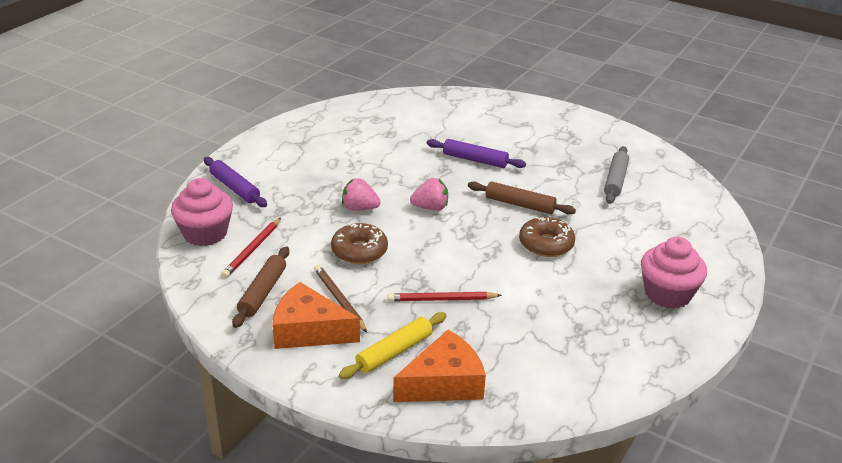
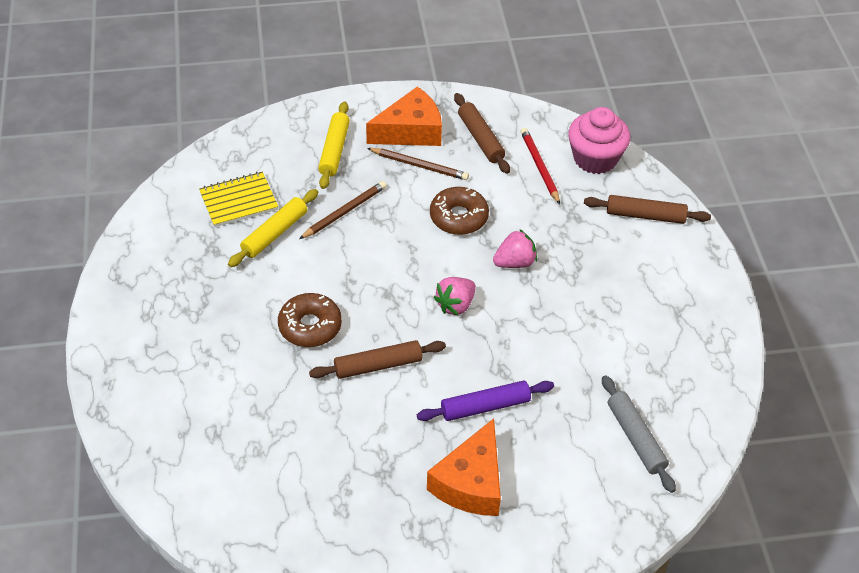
camera: 140 degrees right, 15 degrees up
purple rolling pin [204,157,267,207] -> brown rolling pin [584,195,711,224]
red pencil [387,292,502,302] -> brown pencil [299,181,387,239]
orange cheese [393,330,486,402] -> orange cheese moved to [427,418,501,516]
grey rolling pin [604,146,629,204] -> grey rolling pin moved to [602,375,676,493]
pink cupcake [641,237,707,309] -> none
none -> yellow notebook [199,172,278,227]
none -> yellow rolling pin [228,189,318,267]

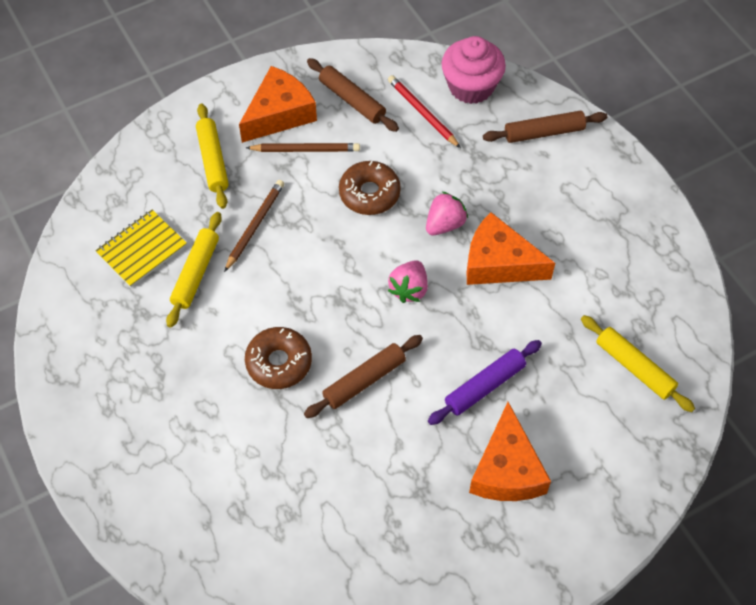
camera: 20 degrees left, 10 degrees up
grey rolling pin [602,375,676,493] -> yellow rolling pin [581,315,695,412]
none -> orange cheese [467,212,555,285]

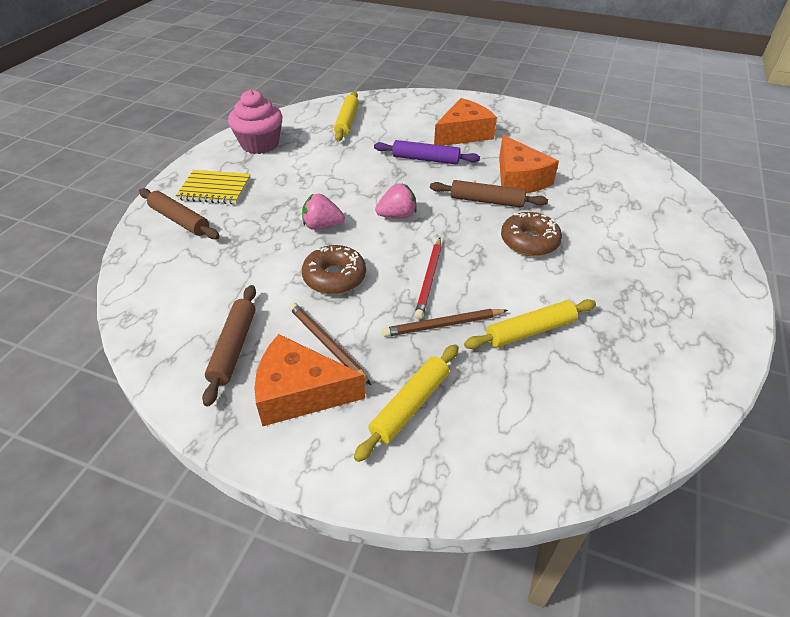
camera: 130 degrees left, 15 degrees down
yellow notebook [95,210,187,287] -> yellow notebook moved to [176,170,251,204]
red pencil [388,75,461,148] -> red pencil moved to [414,238,441,319]
pink cupcake [442,36,506,104] -> pink cupcake moved to [228,90,283,154]
orange cheese [467,212,555,285] -> orange cheese moved to [499,135,559,193]

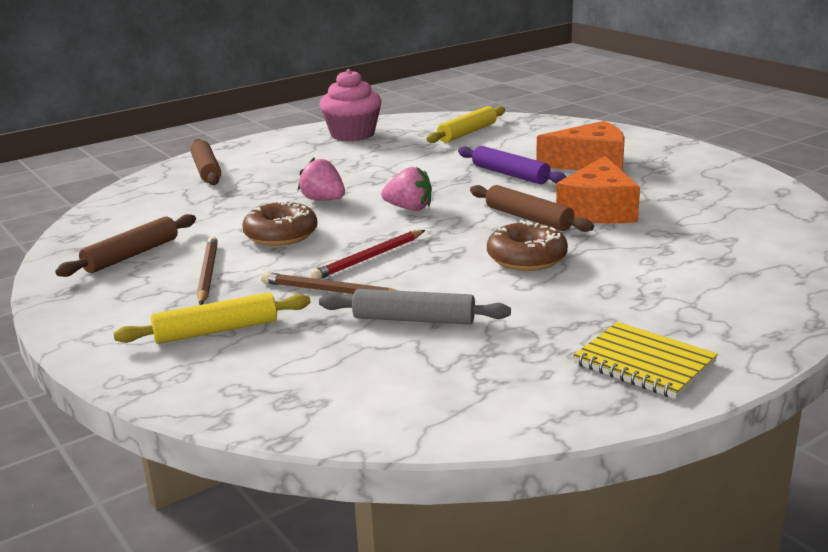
camera: 35 degrees right, 20 degrees down
yellow notebook [176,170,251,204] -> yellow notebook moved to [573,322,718,399]
orange cheese [254,334,365,426] -> none
yellow rolling pin [464,299,596,349] -> grey rolling pin [319,289,511,325]

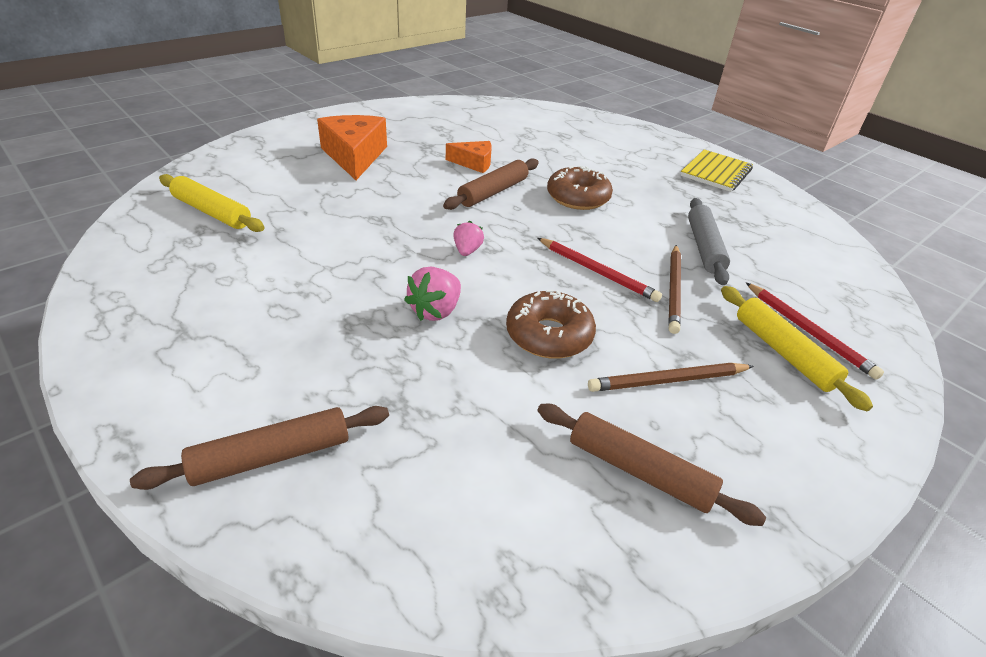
camera: 100 degrees left, 15 degrees up
pink cupcake [319,69,382,141] -> none
pink strawberry [381,167,432,211] -> pink strawberry [453,221,484,256], size x0.66
purple rolling pin [458,146,566,184] -> none
orange cheese [556,156,640,223] -> orange cheese [446,141,492,173], size x0.57
none -> red pencil [746,283,884,380]

